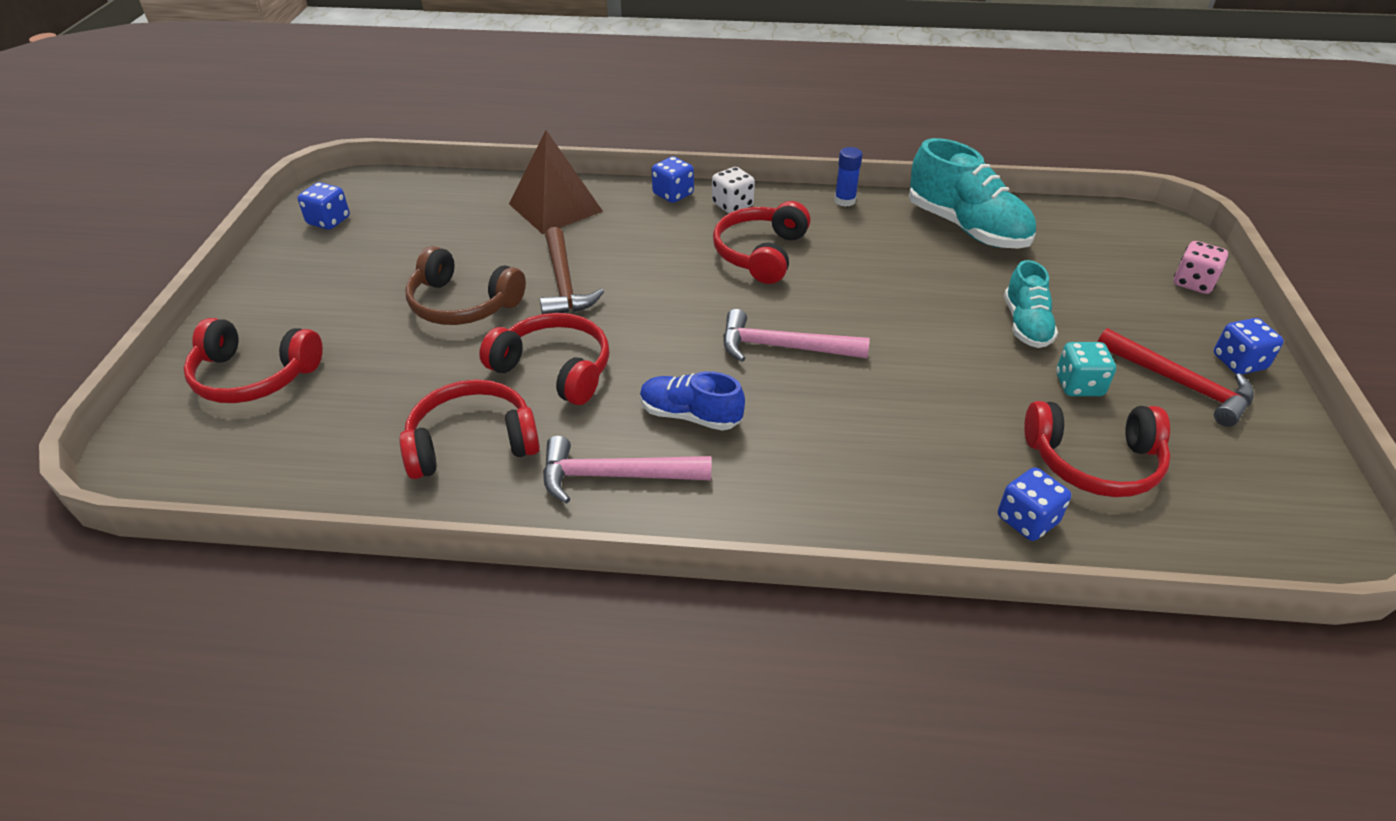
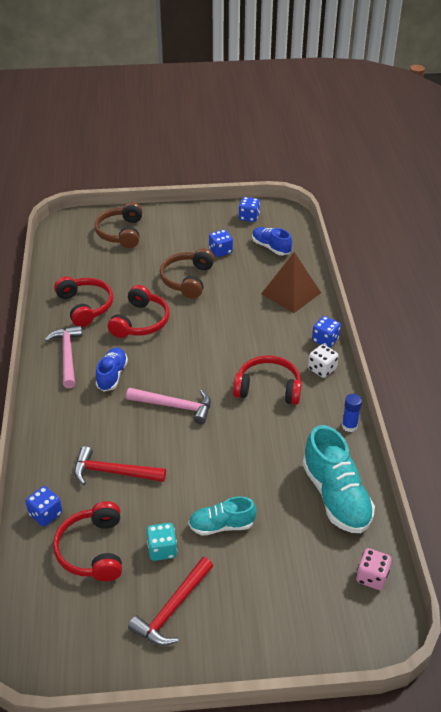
camera: 80 degrees right, 0 degrees up
red headphones [183,318,323,403] -> brown headphones [95,202,143,248]
brown hammer [540,227,604,314] -> none
pink hammer [723,309,870,362] -> pink hammer turned 105 degrees clockwise [126,388,211,424]
turquoise shoe [909,138,1036,249] -> turquoise shoe turned 60 degrees counterclockwise [302,425,375,533]
pink dice [1174,241,1228,294] -> pink dice moved to [356,548,392,590]
blue dice [1214,318,1284,374] -> blue dice moved to [209,230,233,257]
none -> red hammer [74,446,166,485]
none -> blue shoe [252,227,292,255]

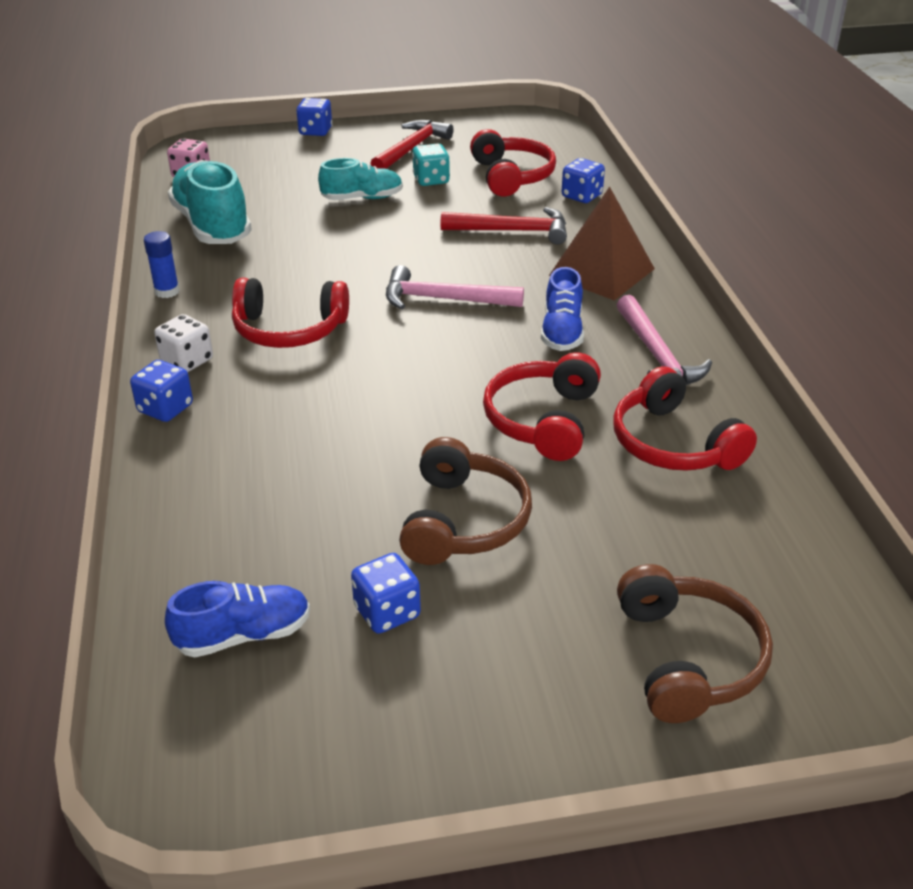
camera: 175 degrees right, 5 degrees down
blue dice [238,197,260,222] -> blue dice moved to [296,98,332,136]
blue shoe [252,227,292,255] -> blue shoe turned 60 degrees counterclockwise [165,581,310,657]
brown pyramid [261,252,321,313] -> brown pyramid moved to [549,187,655,300]

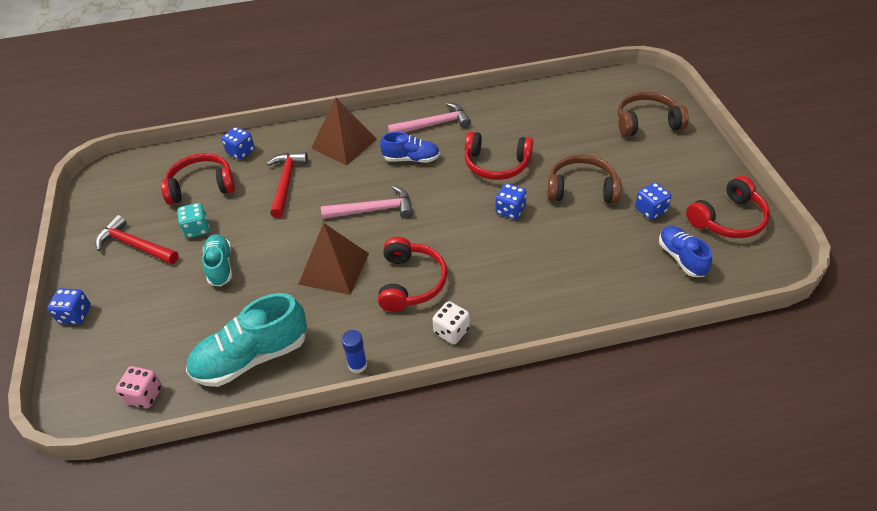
camera: 90 degrees left, 10 degrees up
blue dice [130,360,193,422] -> blue dice moved to [495,183,527,219]
pink hammer [386,265,524,309] -> pink hammer turned 105 degrees counterclockwise [321,186,413,219]
red headphones [614,366,757,471] -> red headphones moved to [686,176,770,238]
none -> brown pyramid [298,223,369,295]

